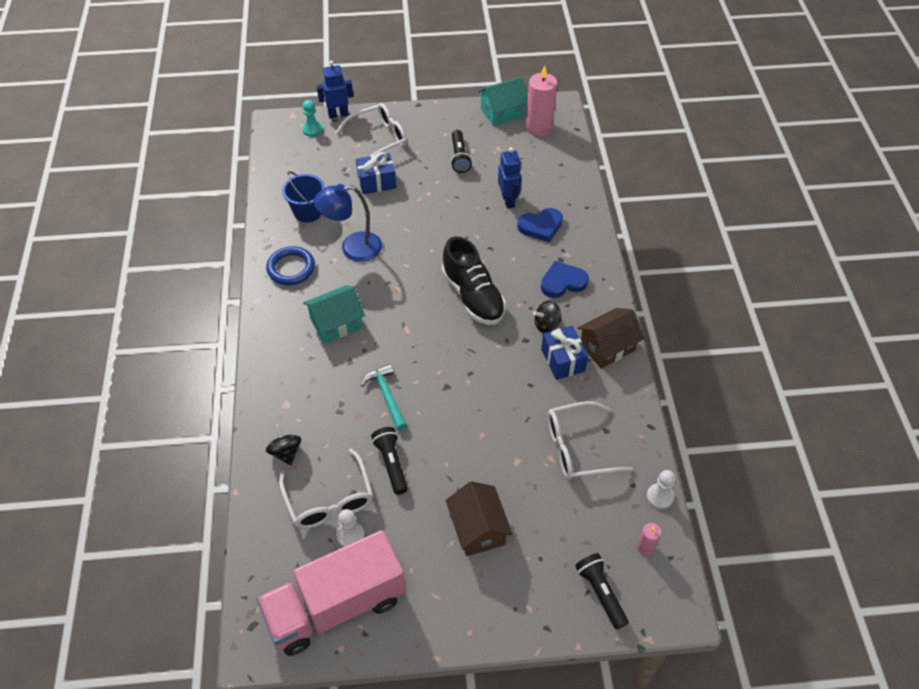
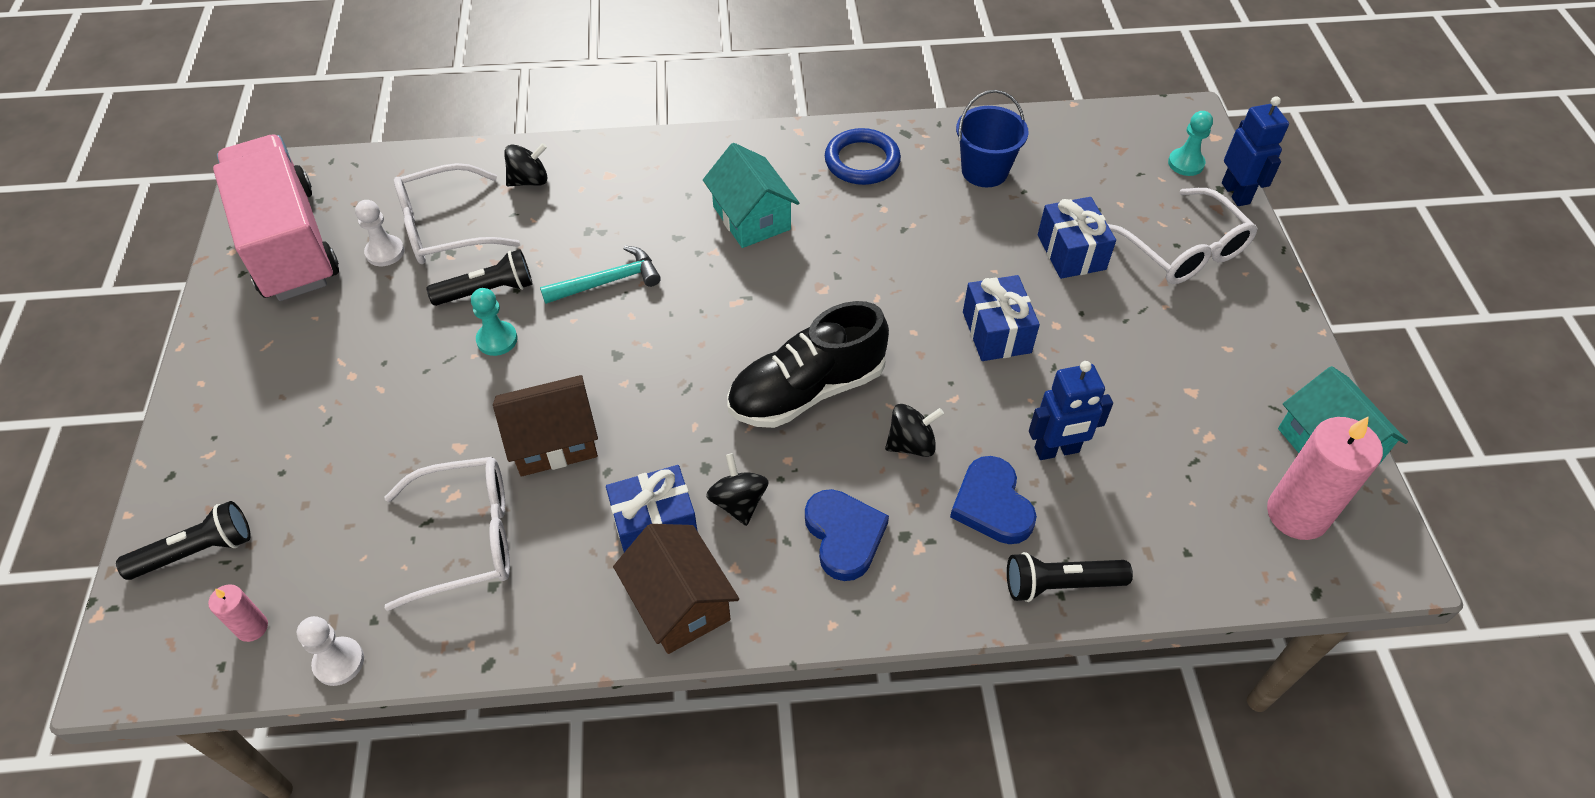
camera: 90 degrees right, 0 degrees up
blue lamp [314,184,382,262] -> none
brown house [446,481,513,556] -> brown house moved to [493,375,598,476]
black flashlight [451,130,472,173] -> black flashlight moved to [1007,552,1133,602]
white glasses [548,401,633,480] -> white glasses turned 90 degrees clockwise [385,457,510,611]
none -> turquoise pawn [471,288,517,356]
none -> black spinning top [885,404,944,457]
none -> blue gift [963,275,1040,361]

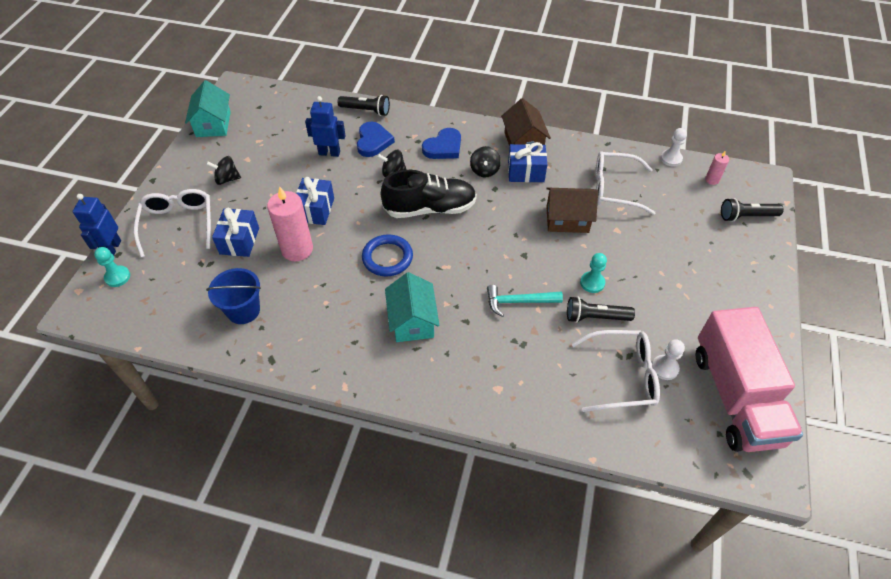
camera: 160 degrees left, 0 degrees up
black spinning top [504,143,547,186] -> black spinning top moved to [206,156,241,185]
blue heart [805,489,889,581] -> blue heart turned 135 degrees counterclockwise [422,128,461,159]
blue ring [825,128,901,185] -> blue ring moved to [362,234,413,276]
pink candle [1267,416,1383,540] -> pink candle moved to [267,186,313,261]

